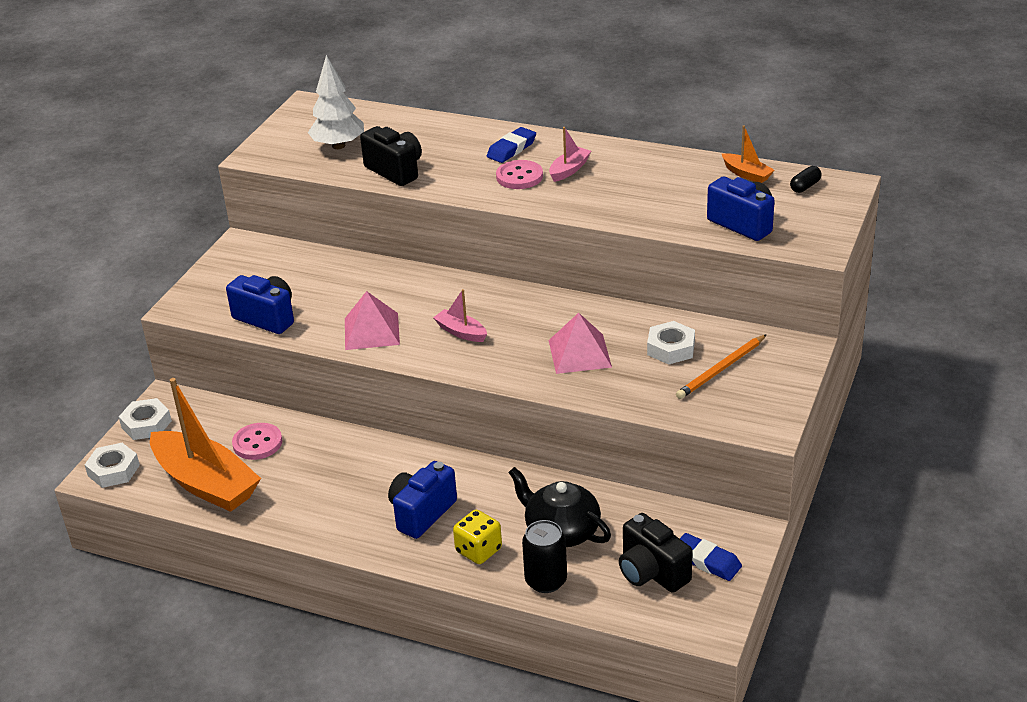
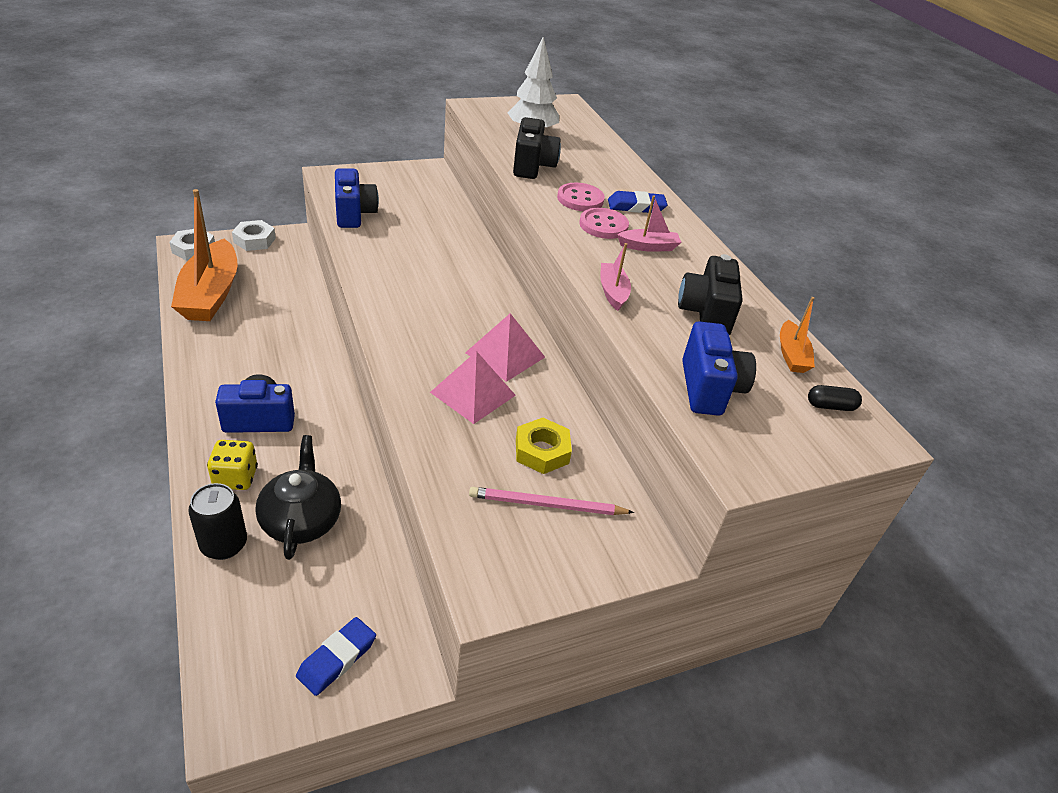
camera: 40 degrees right, 5 degrees up
pink button [232,423,282,460] -> pink button moved to [557,183,605,211]
pink pyramid [345,291,400,350] -> pink pyramid moved to [465,313,545,382]
pink boat [433,289,487,342] -> pink boat moved to [600,243,631,311]
black camera [619,513,693,593] -> black camera moved to [678,254,743,336]
white nut [647,321,695,365] -> yellow nut [516,418,572,474]
orange pencil [676,334,767,399] -> pink pencil [469,487,634,515]
blue eraser [680,533,742,581] -> blue eraser turned 45 degrees clockwise [296,617,376,696]

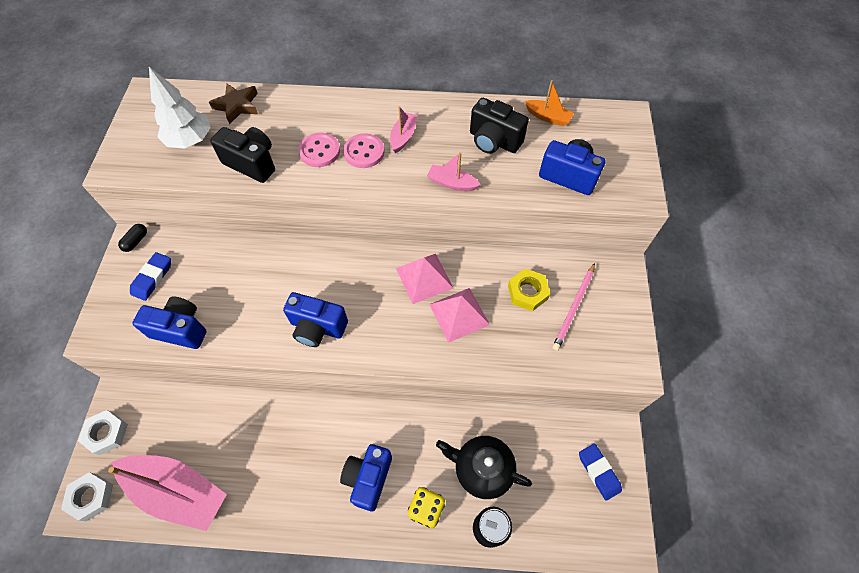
camera: 60 degrees left, 20 degrees up
orange boat [171,189,238,321] -> pink boat [108,455,227,531]
blue eraser [608,191,668,213] -> blue eraser moved to [130,252,171,301]
black capsule [808,385,862,411] -> black capsule moved to [118,224,147,252]
none -> brown star [209,84,258,124]
none -> blue camera [283,292,348,347]

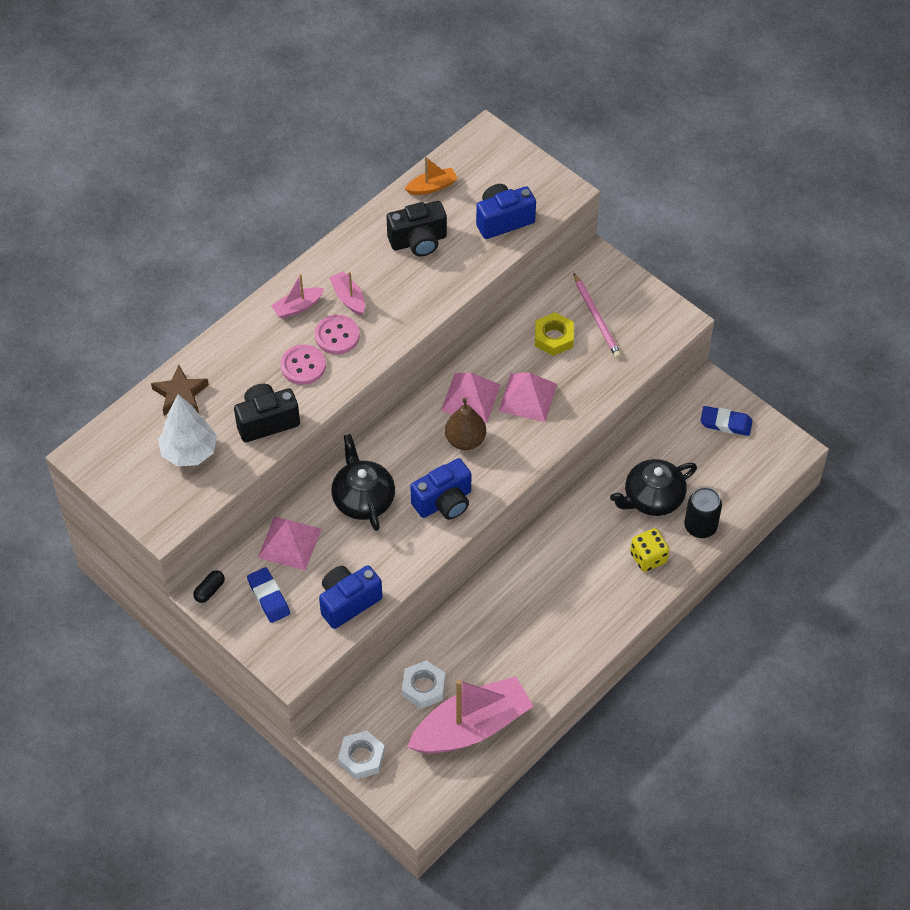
camera: 50 degrees left, 5 degrees down
white nut [61,472,113,521] -> white nut moved to [402,660,445,709]
black capsule [118,224,147,252] -> black capsule turned 60 degrees clockwise [193,570,225,603]
blue camera [340,444,392,512] -> none
pink boat [427,152,481,191] -> pink boat moved to [271,274,324,319]
none -> pink pyramid [258,516,322,570]
none -> black teapot [331,434,395,531]
none -> brown pear [445,398,486,450]

